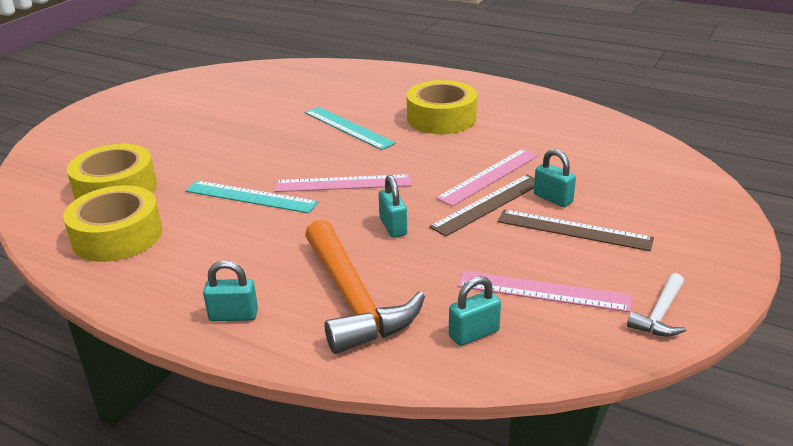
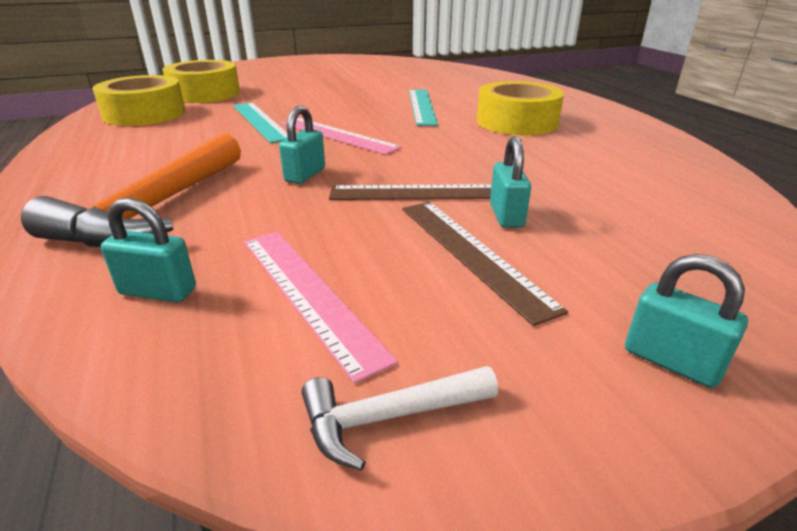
camera: 40 degrees right, 0 degrees up
turquoise padlock [203,261,258,321] -> turquoise padlock moved to [625,254,748,388]
pink ruler [436,149,539,206] -> none

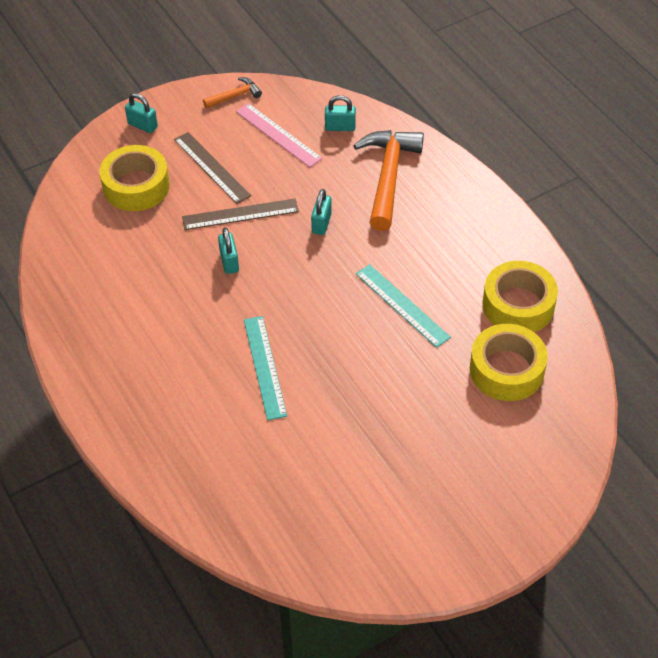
camera: 170 degrees right, 20 degrees up
pink ruler [281,118,402,155] -> none
white hammer [301,366,498,471] -> orange hammer [203,77,262,108]
yellow tape [477,81,564,135] -> yellow tape moved to [100,145,170,211]
turquoise padlock [490,136,531,228] -> turquoise padlock moved to [218,227,239,274]

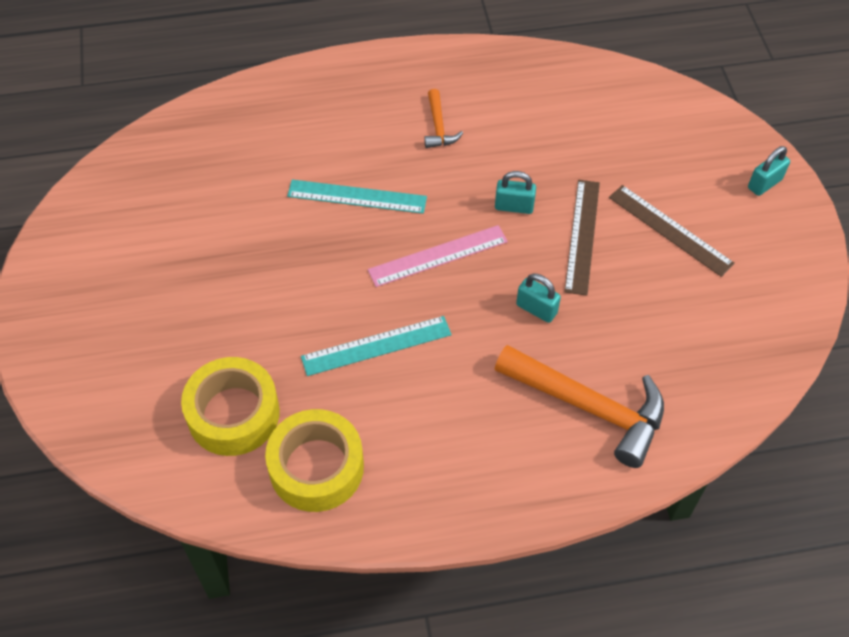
camera: 110 degrees right, 5 degrees up
yellow tape [100,145,170,211] -> none
brown ruler [174,132,251,204] -> brown ruler turned 60 degrees clockwise [609,185,735,277]
orange hammer [203,77,262,108] -> orange hammer moved to [424,89,463,148]
pink ruler [236,103,323,167] -> pink ruler moved to [368,225,508,287]
turquoise padlock [325,95,356,131] -> none

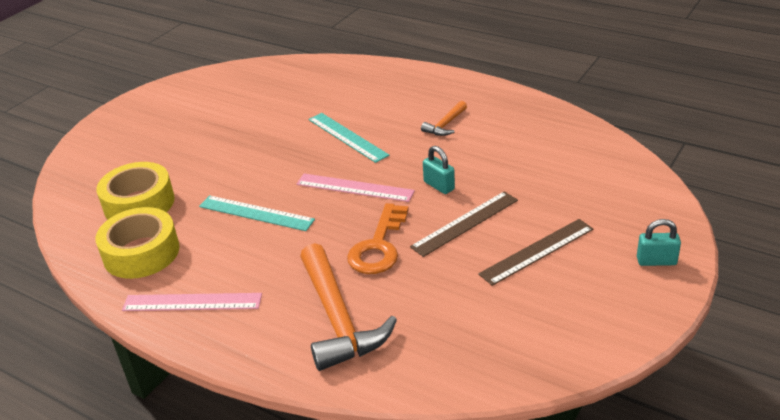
camera: 45 degrees right, 20 degrees down
turquoise padlock [516,274,561,323] -> orange key [347,203,409,274]
brown ruler [609,185,735,277] -> brown ruler turned 60 degrees clockwise [478,219,594,286]
none -> pink ruler [122,293,262,311]

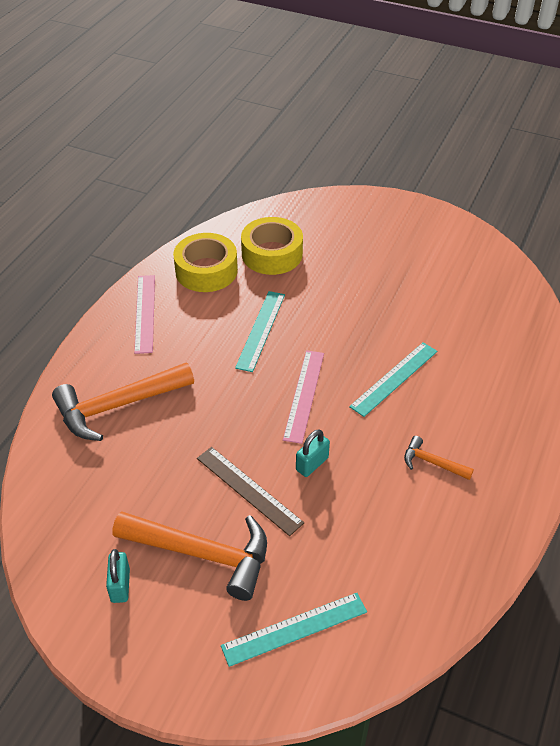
camera: 80 degrees right, 10 degrees up
orange key [347,203,409,274] -> none
brown ruler [478,219,594,286] -> orange hammer [113,511,267,601]
turquoise padlock [637,219,681,266] -> turquoise padlock moved to [106,549,130,603]
none -> turquoise ruler [221,593,367,667]

